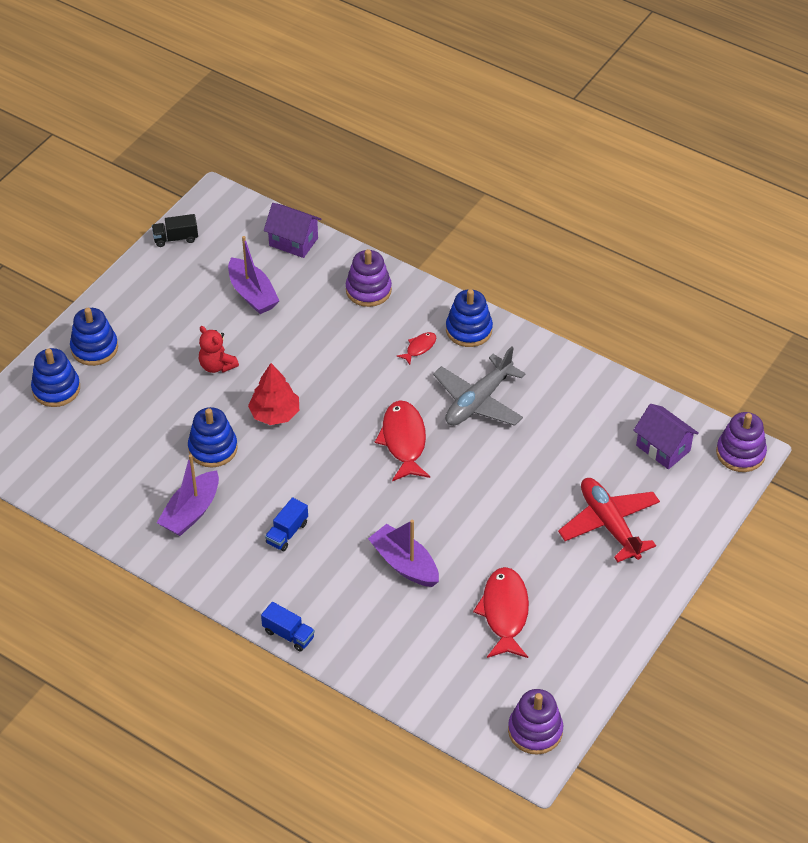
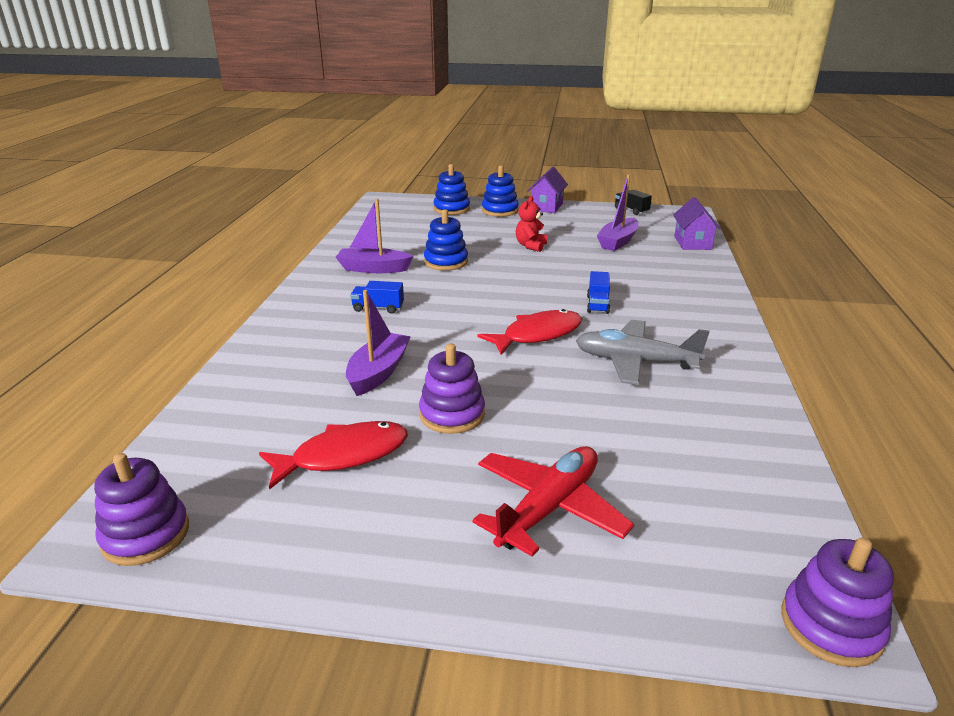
camera: 65 degrees right, 20 degrees down
red tree [248,363,299,425] -> none
blue truck [261,602,315,652] -> blue truck moved to [587,271,610,314]
purple stacking toy [346,249,392,307] -> purple stacking toy moved to [419,344,485,434]
red fish [397,332,436,365] -> none
blue stacking toy [446,289,493,347] -> none
purple house [633,404,699,469] -> purple house moved to [527,167,568,213]

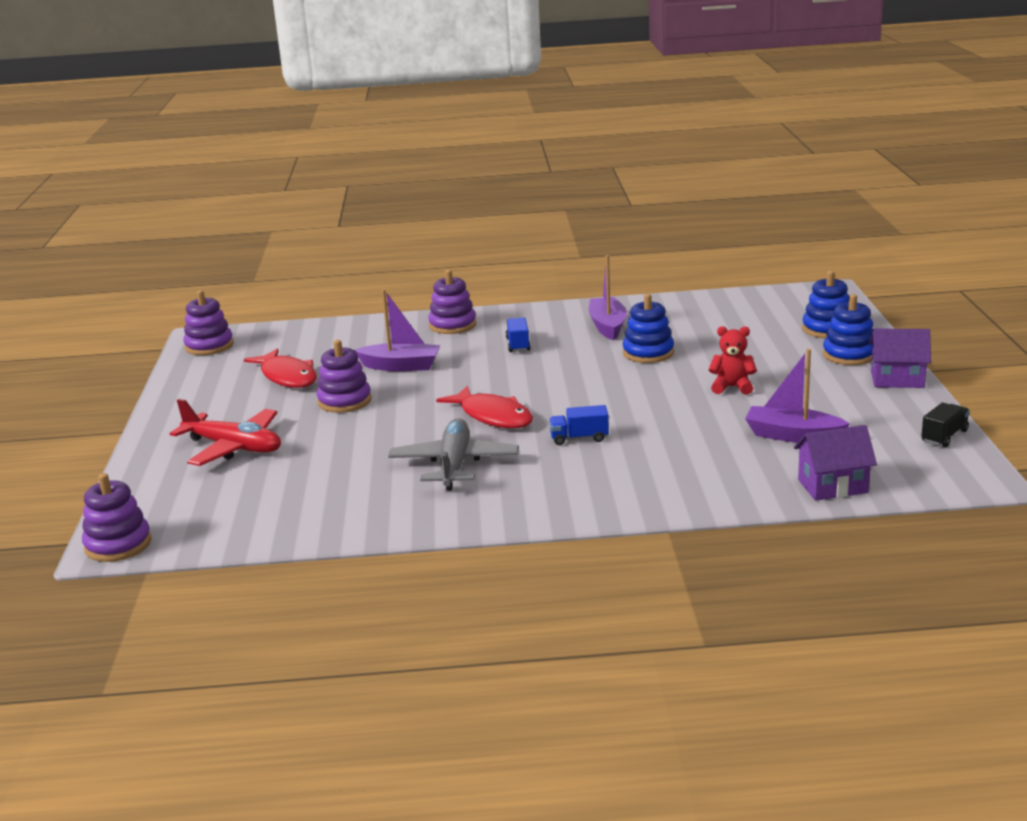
camera: 80 degrees right, 5 degrees down
none -> purple stacking toy [428,270,476,334]

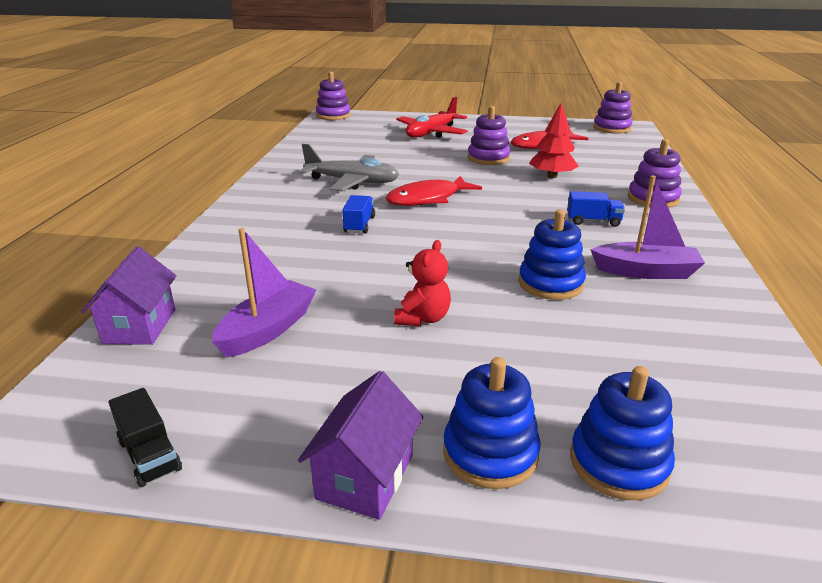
camera: 100 degrees right, 5 degrees up
purple boat [354,289,441,371] -> red tree [529,103,579,178]

